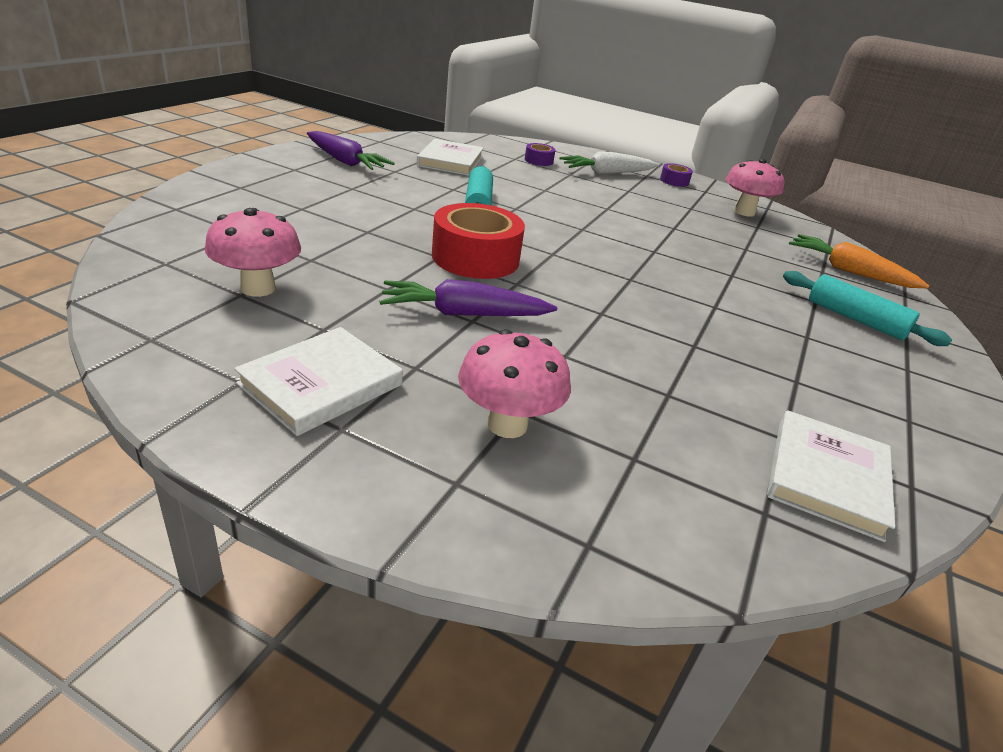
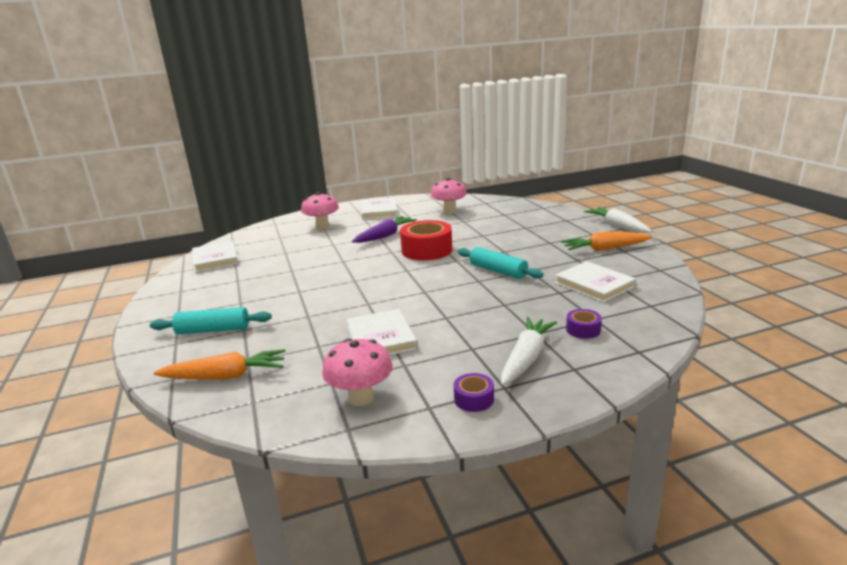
camera: 140 degrees right, 10 degrees down
purple carrot [307,131,395,170] -> orange carrot [561,232,652,251]
none -> white book [347,309,417,355]
none -> white carrot [584,207,652,233]

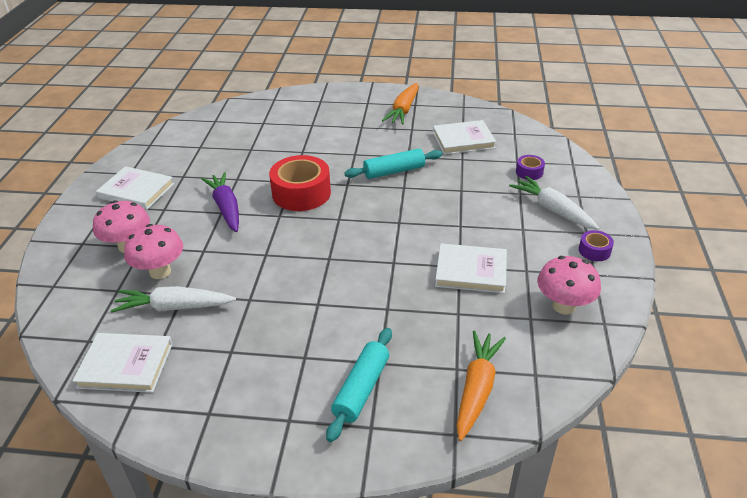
camera: 65 degrees left, 15 degrees up
pink mushroom [431,178,467,214] -> pink mushroom moved to [124,224,183,279]
white carrot [584,207,652,233] -> white carrot moved to [111,286,236,313]

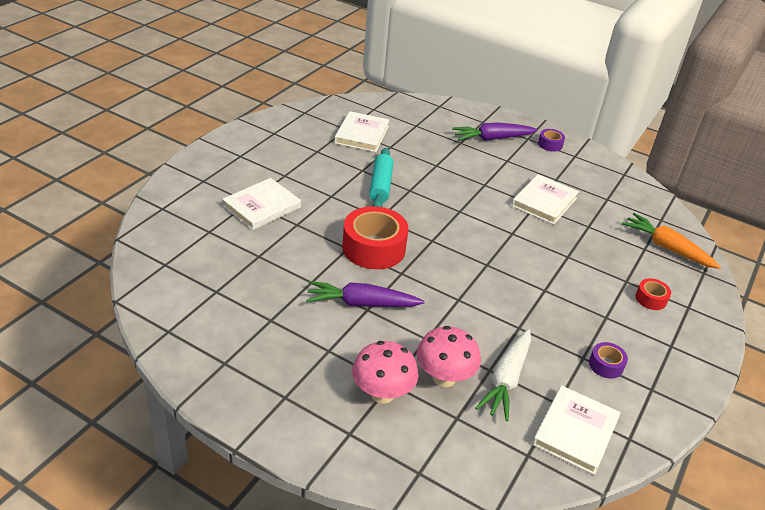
camera: 70 degrees left, 0 degrees up
white book [96,166,174,210] -> white book moved to [222,178,301,230]
turquoise rolling pin [326,328,392,442] -> red tape [635,278,671,310]
orange carrot [382,83,419,125] -> none
white carrot [509,176,600,230] -> purple carrot [452,122,538,141]
purple tape [516,155,545,180] -> purple tape moved to [589,342,628,379]
pink mushroom [537,256,601,314] -> none

